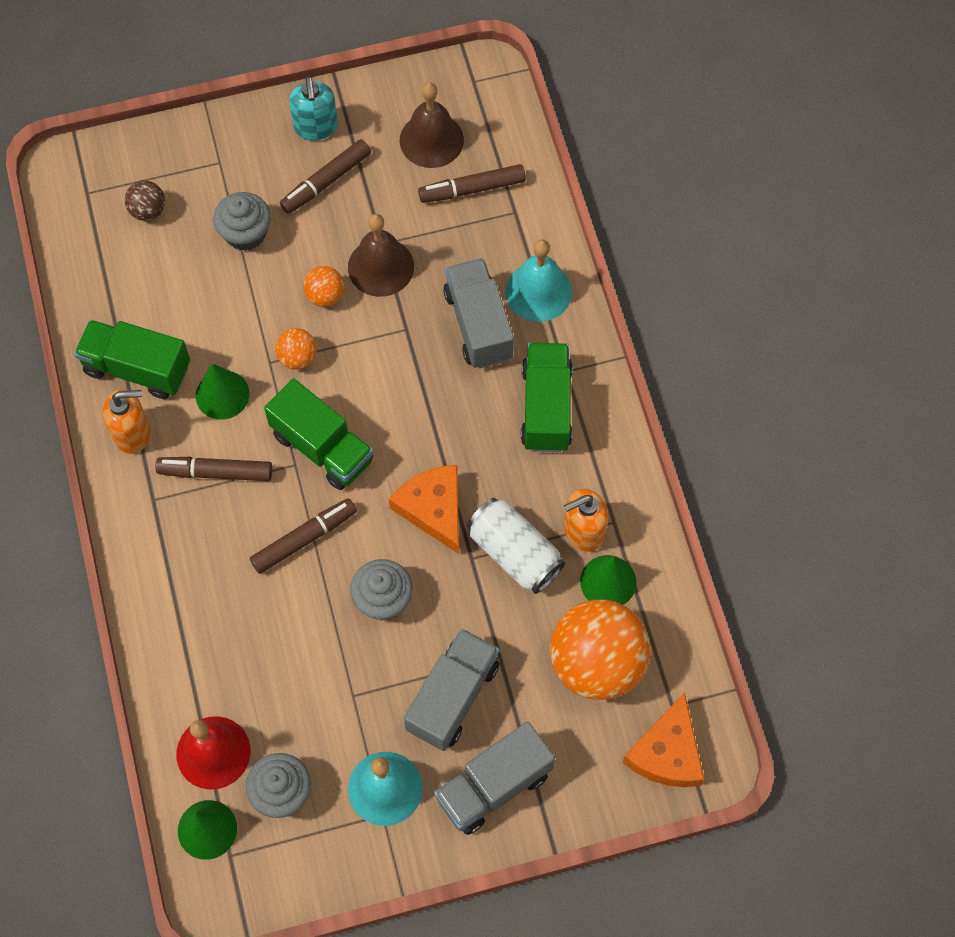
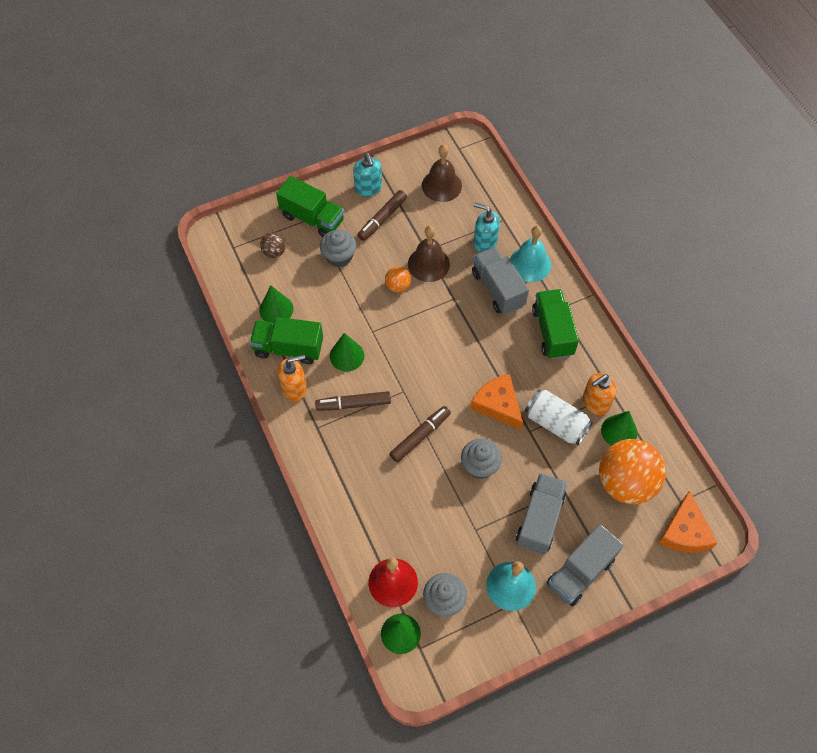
camera: 10 degrees left, 5 degrees down
green truck [264,378,374,490] -> green truck moved to [276,176,344,237]
orange ball [275,328,317,370] -> none
brown marker [418,164,526,203] -> none
none -> green cone [259,285,293,323]
none -> turquoise soap dispenser [474,203,500,252]

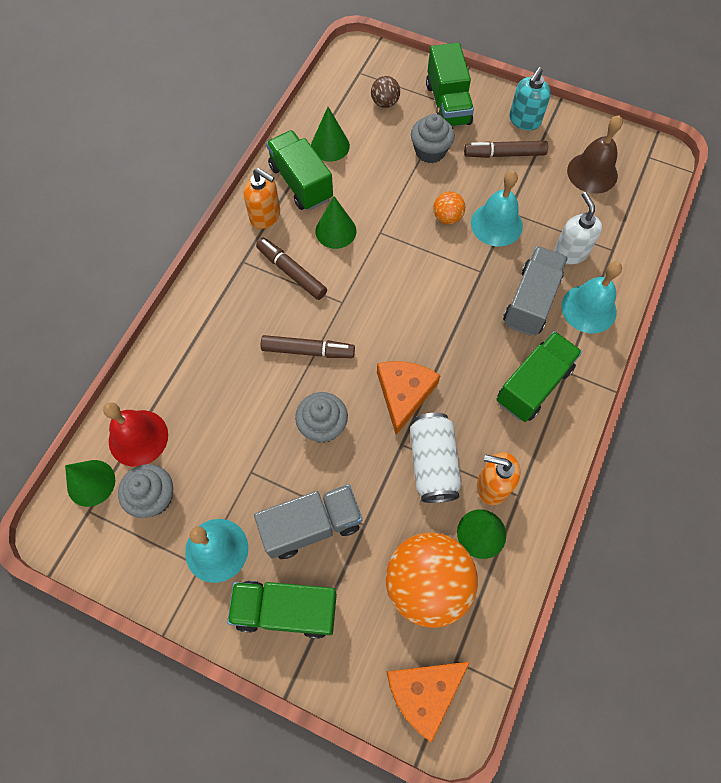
camera: 50 degrees right, 5 degrees up
brown bell [408,226,450,282] -> turquoise bell [471,171,523,246]
turquoise soap dispenser [474,203,500,252] -> white soap dispenser [554,192,602,265]
grey truck [547,524,624,606] -> green truck [227,581,337,639]

